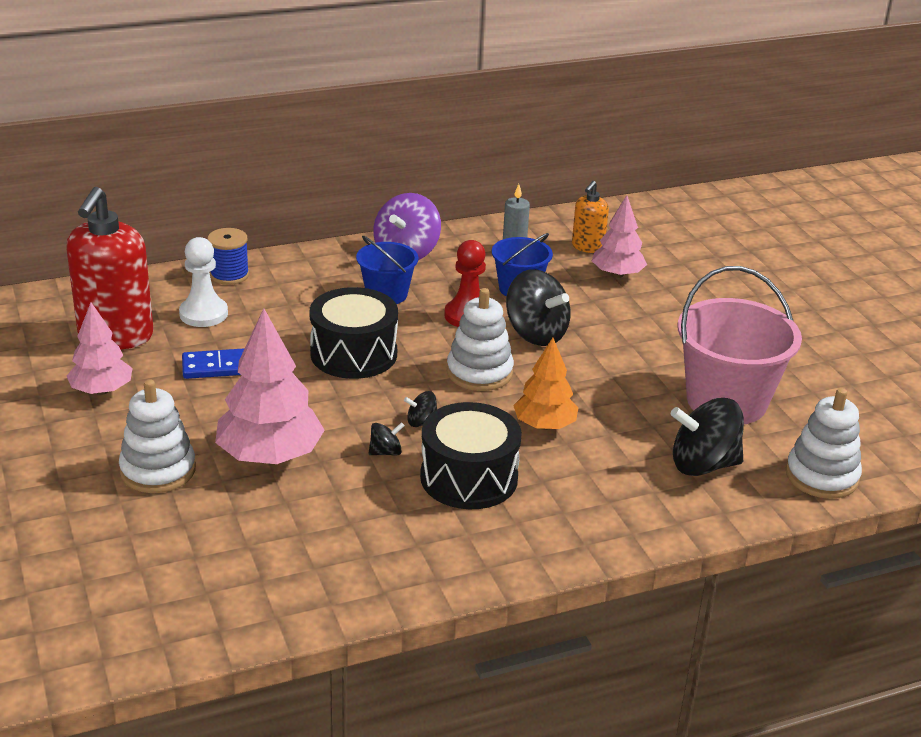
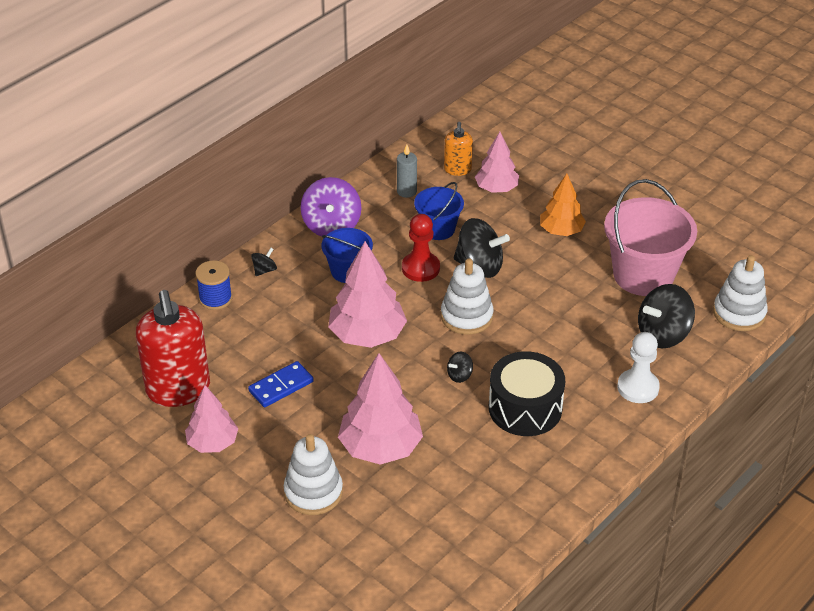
camera: 25 degrees left, 10 degrees up
white pawn [179,237,228,327] -> white pawn moved to [617,332,660,403]
black drum [310,287,398,379] -> pink tree [328,241,407,348]
black spinning top [368,422,404,456] -> black spinning top moved to [251,248,277,276]
orange tree [513,338,578,430] -> orange tree moved to [540,174,586,236]

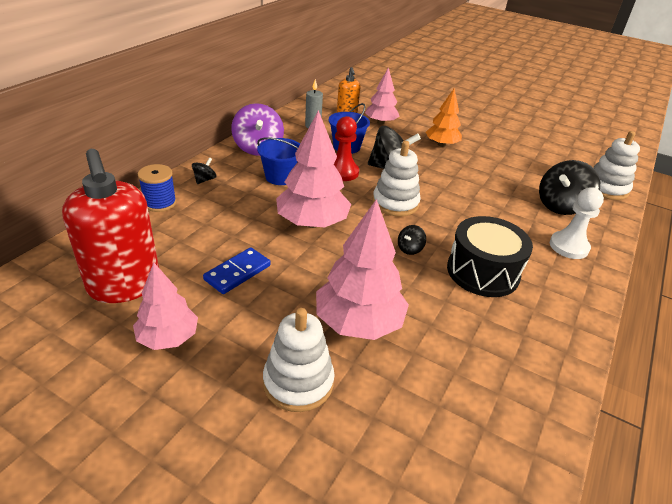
camera: 15 degrees left, 5 degrees down
pink bucket [604,179,697,296] -> none

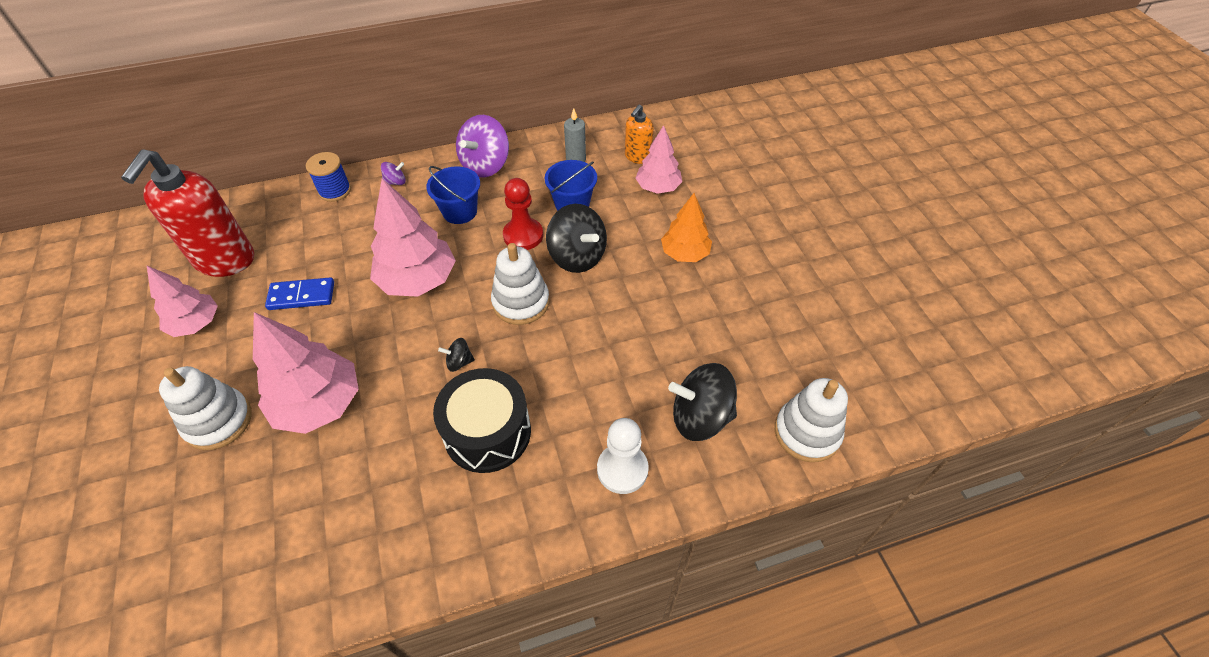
camera: 45 degrees right, 15 degrees up
black spinning top [192,157,216,184] -> purple spinning top [381,162,406,185]

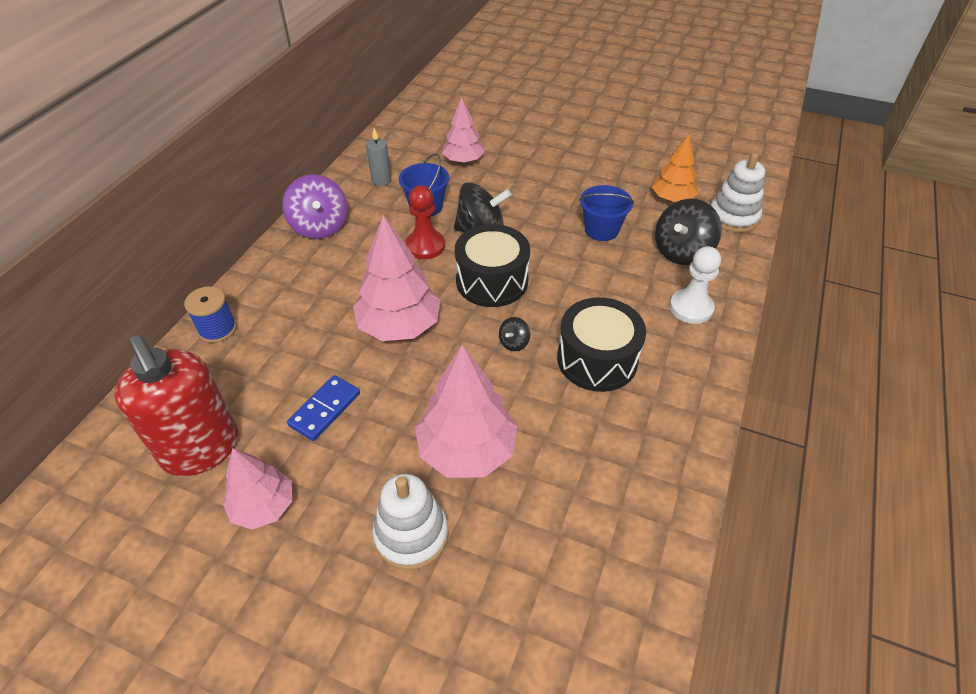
camera: 50 degrees left, 5 degrees down
purple spinning top [381,162,406,185] -> none
blue bucket [426,166,480,224] -> blue bucket moved to [579,185,634,241]
white stacking toy [491,243,550,325] -> black drum [455,224,530,307]
orange soap dispenser [625,105,654,164] -> none
orange tree [661,193,712,262] -> orange tree moved to [652,134,698,202]

